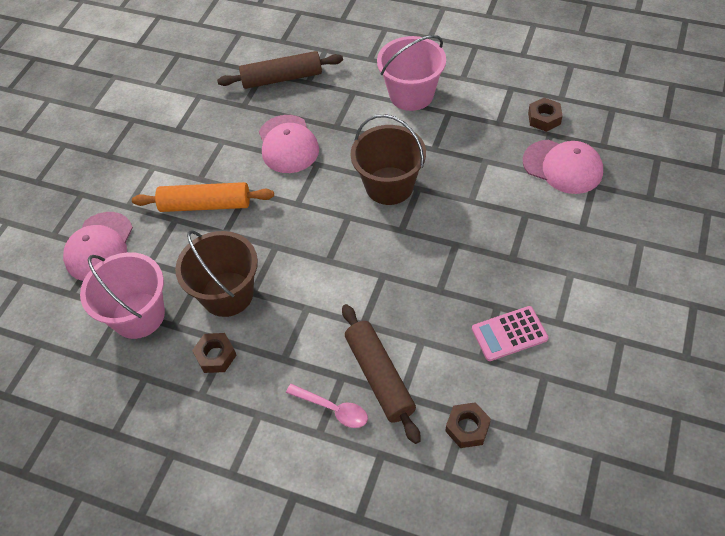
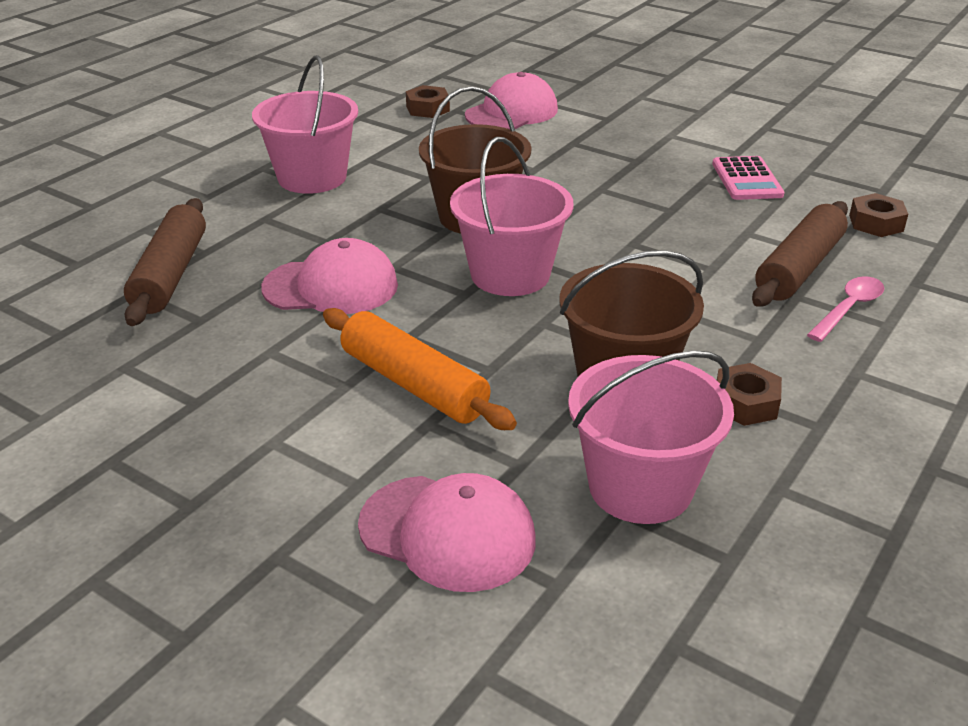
camera: 80 degrees left, 20 degrees down
orange rolling pin [132,182,274,212] -> orange rolling pin turned 60 degrees counterclockwise [323,308,517,430]
brown rolling pin [342,304,421,444] -> brown rolling pin turned 45 degrees counterclockwise [752,201,848,307]
none -> pink bucket [450,137,574,296]

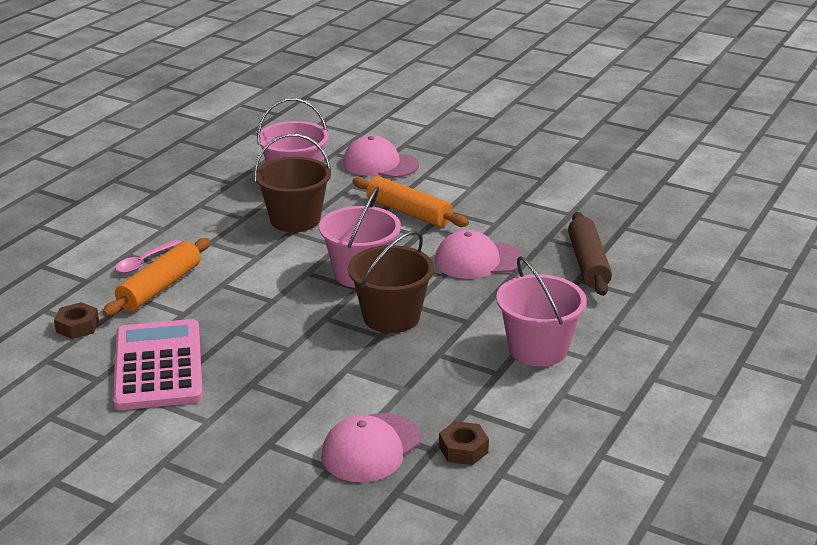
camera: 175 degrees right, 5 degrees down
pink calculator [712,156,784,200] -> pink calculator [113,319,203,410], size x1.85
brown nut [717,363,782,426] -> none
brown rolling pin [752,201,848,307] -> orange rolling pin [103,238,210,316]

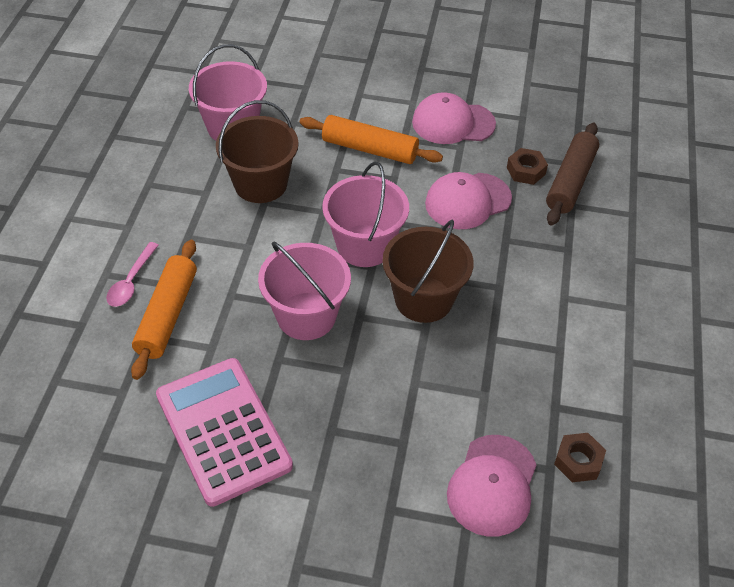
camera: 20 degrees left, 20 degrees up
brown nut [54,302,99,339] -> brown nut moved to [507,148,548,185]
pink cap [343,135,419,178] -> pink cap moved to [412,92,496,144]
pink bucket [496,256,587,366] -> pink bucket moved to [258,241,351,340]
brown rolling pin [568,212,612,296] -> brown rolling pin turned 45 degrees clockwise [546,123,599,226]

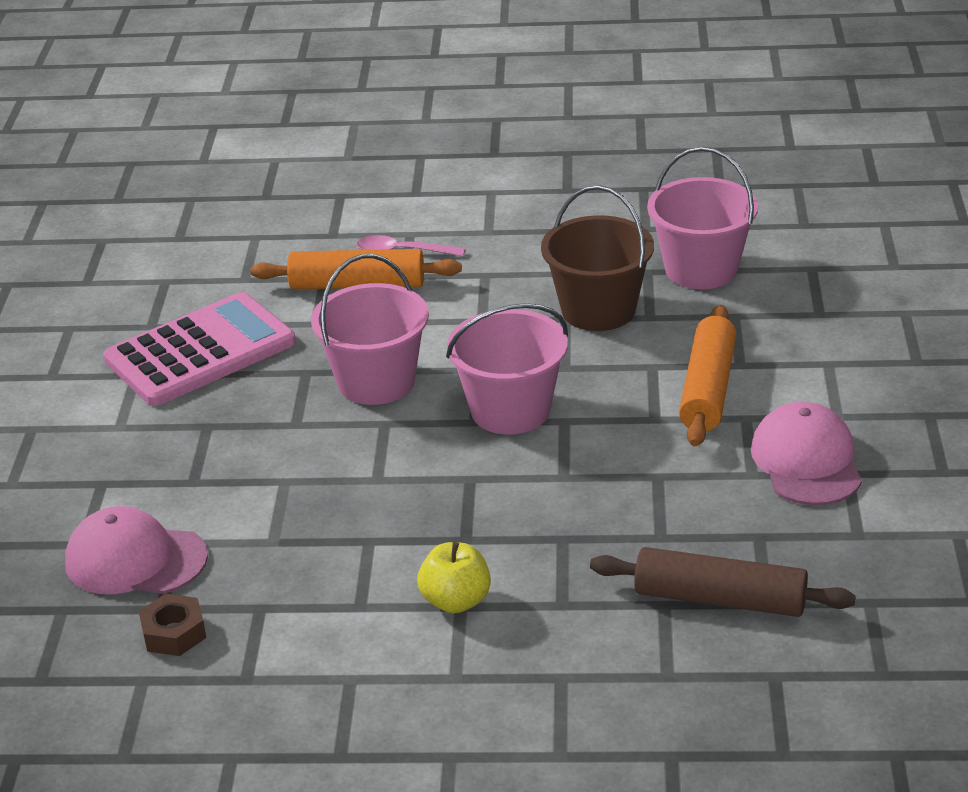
camera: 85 degrees right, 15 degrees down
brown bucket [382,220,474,323] -> none
pink cap [425,172,512,229] -> none
brown nut [507,148,548,185] -> none
none -> yellow apple [417,542,491,613]

